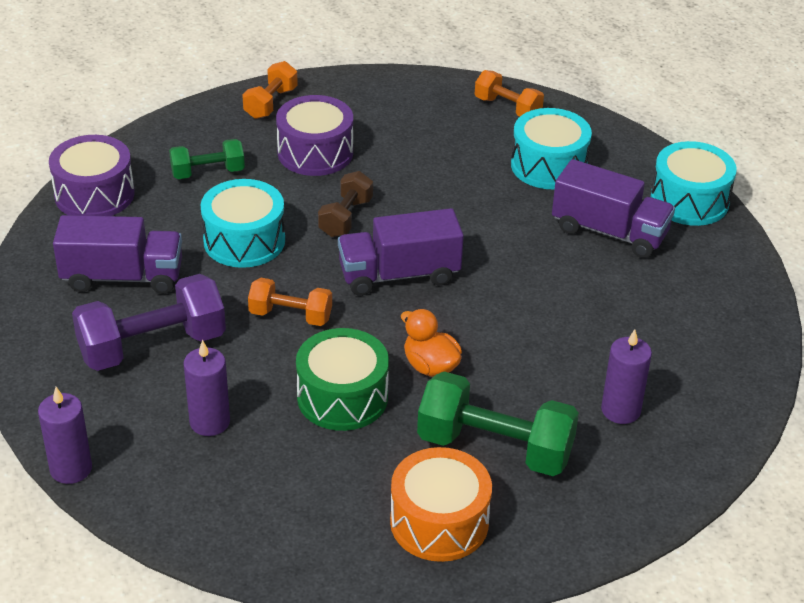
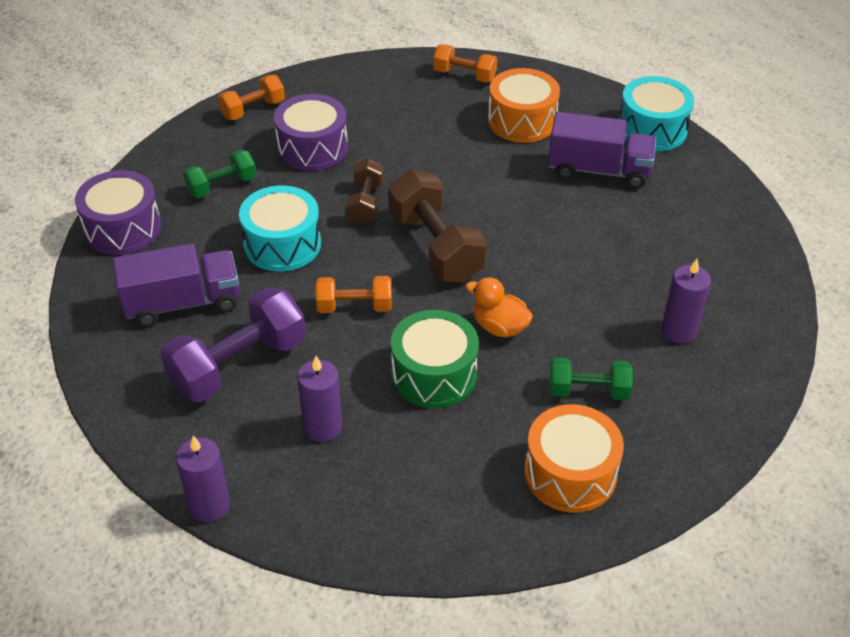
camera: 15 degrees left, 5 degrees up
orange dumbbell [242,61,298,119] -> orange dumbbell turned 45 degrees clockwise [218,75,285,120]
purple truck [338,208,464,296] -> brown dumbbell [388,169,487,283]
green dumbbell [417,372,579,476] -> green dumbbell [549,357,633,400], size x0.58
turquoise drum [511,108,592,189] -> orange drum [488,68,560,143]

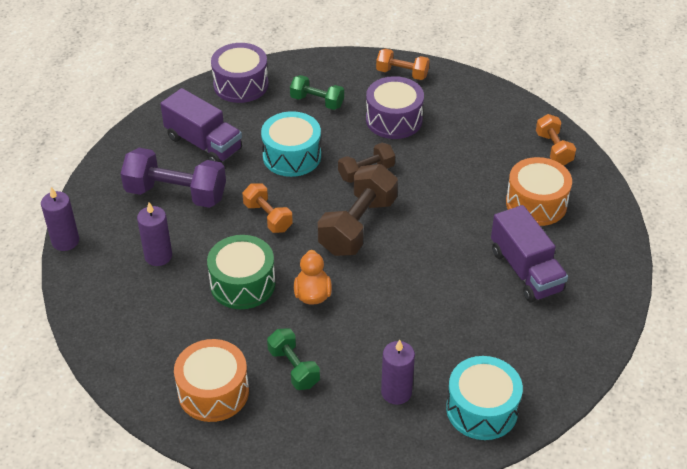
camera: 55 degrees right, 0 degrees up
turquoise drum [619,76,694,151] -> turquoise drum moved to [446,356,523,440]

